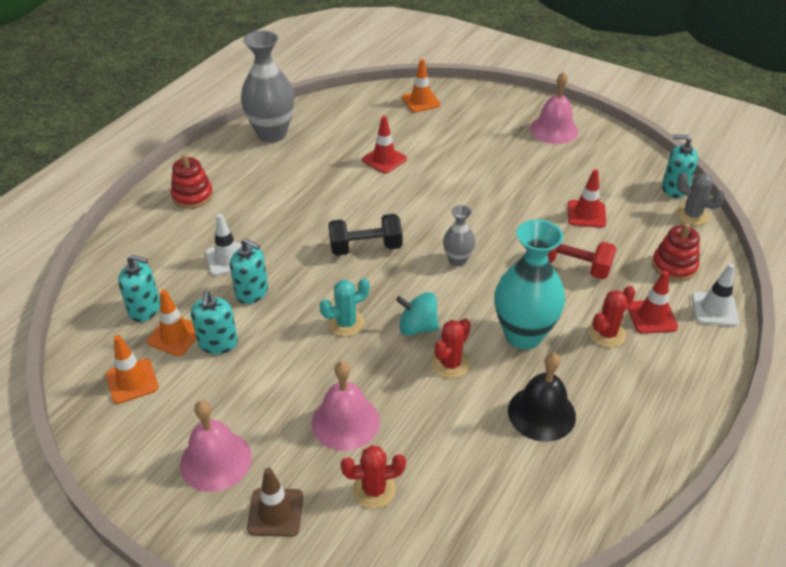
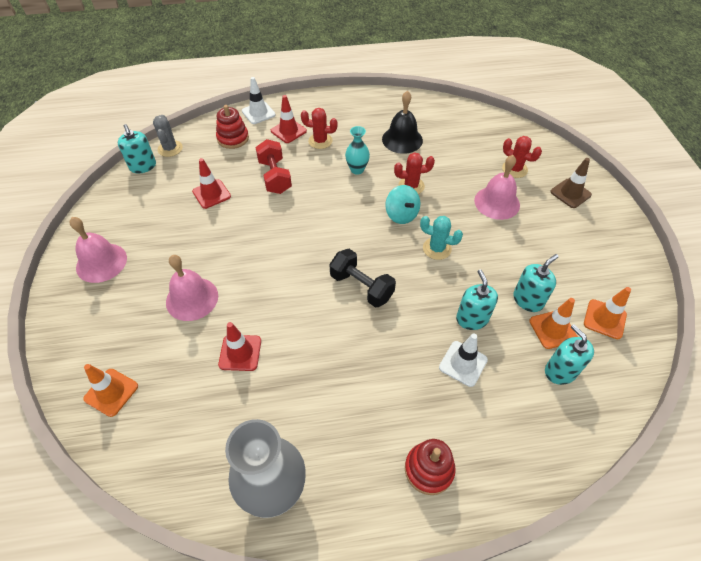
camera: 130 degrees left, 10 degrees up
pink bell [180,400,252,492] -> pink bell moved to [166,255,218,321]
grey vase [443,205,475,267] -> none
turquoise vase [495,219,565,349] -> turquoise vase [345,126,370,175], size x0.51

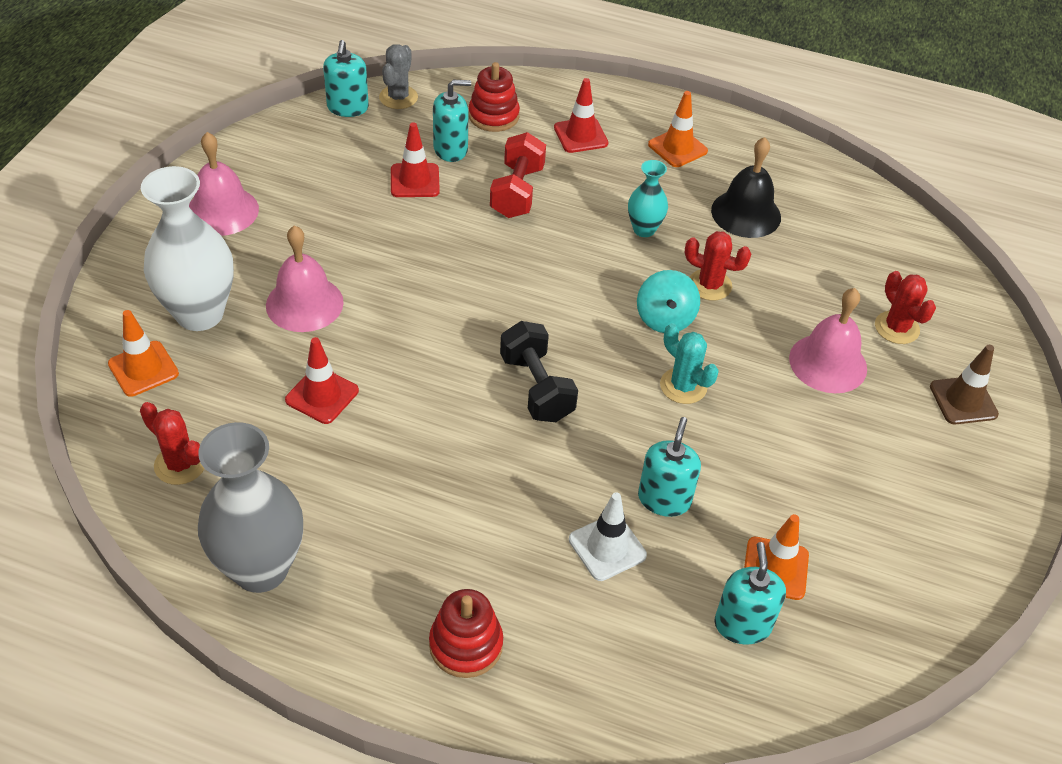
camera: 25 degrees right, 5 degrees down
white traffic cone [242,77,276,124] -> none
red cactus [301,108,338,149] -> red cactus moved to [140,402,204,485]
turquoise soap dispenser [513,254,558,312] -> turquoise soap dispenser moved to [433,80,471,162]
orange traffic cone [584,287,631,339] -> orange traffic cone moved to [648,91,708,167]
none -> white vase [141,166,234,331]

